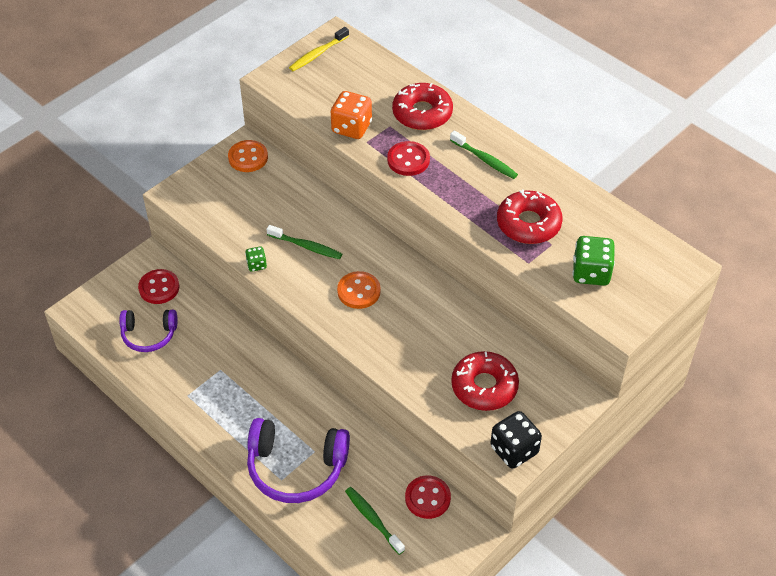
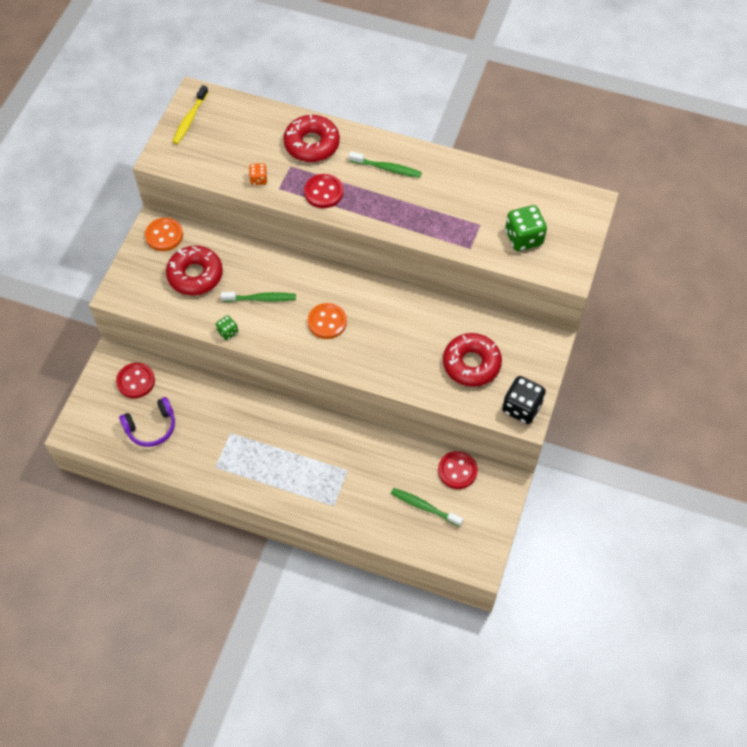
camera: 25 degrees left, 10 degrees up
purple headphones [247,418,350,503] -> none
orange dice [331,91,372,139] -> orange dice [249,163,267,185], size x0.53
red donut [497,190,563,244] -> red donut moved to [166,246,223,295]

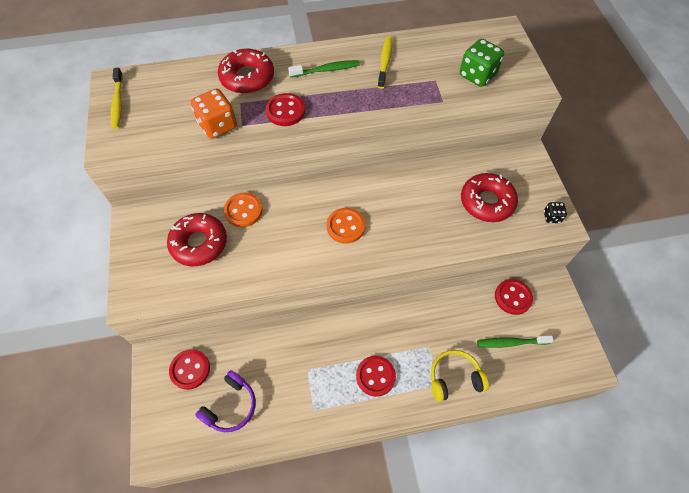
camera: 30 degrees left, 0 degrees up
orange button [145,218,183,251] -> orange button moved to [224,193,263,227]
green dice [216,315,238,340] -> none
green toothbrush [221,292,296,302] -> none
orange dice [249,163,267,185] -> orange dice [191,88,237,139], size x1.89
black dice [502,376,546,424] -> black dice [544,202,567,223], size x0.53
none -> red button [356,356,396,397]
none -> yellow toothbrush [377,36,392,89]
none -> yellow headphones [431,350,489,402]

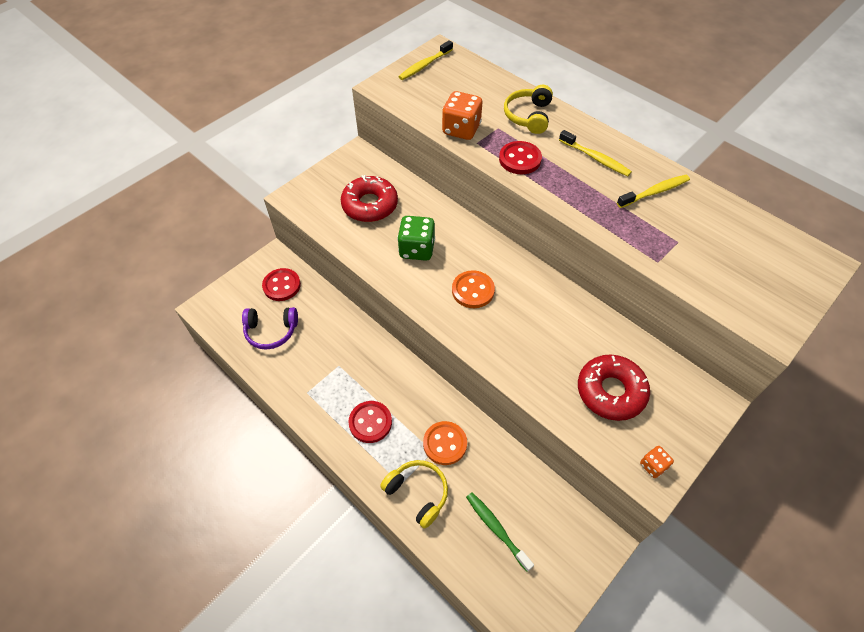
camera: 55 degrees right, 5 degrees down
red donut [218,49,274,94] -> yellow headphones [504,85,553,134]
orange button [224,193,263,227] -> orange button moved to [423,421,467,465]
green toothbrush [288,60,360,78] -> yellow toothbrush [559,130,632,176]
green dice [460,39,504,87] -> green dice moved to [397,216,435,261]
red button [495,279,533,315] -> none
black dice [544,202,567,223] -> orange dice [640,446,674,478]

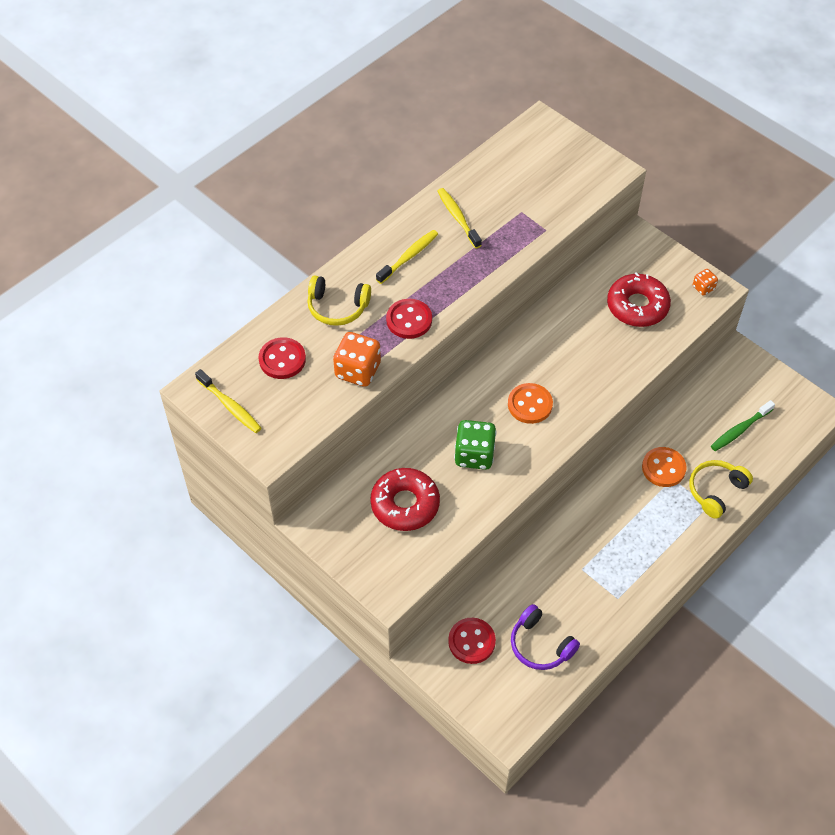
camera: 90 degrees left, 0 degrees up
purple headphones [242,307,298,350] -> purple headphones turned 135 degrees clockwise [511,604,580,670]
red button [348,401,392,443] -> red button moved to [258,337,306,379]

